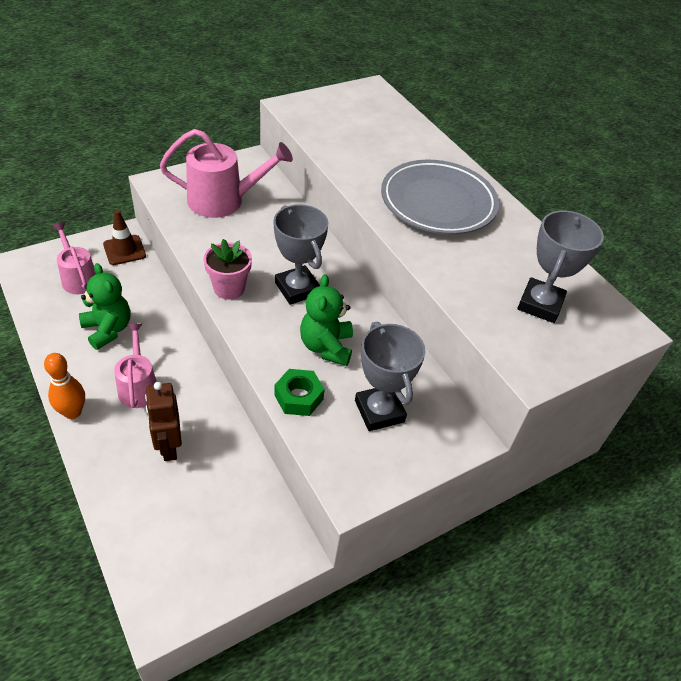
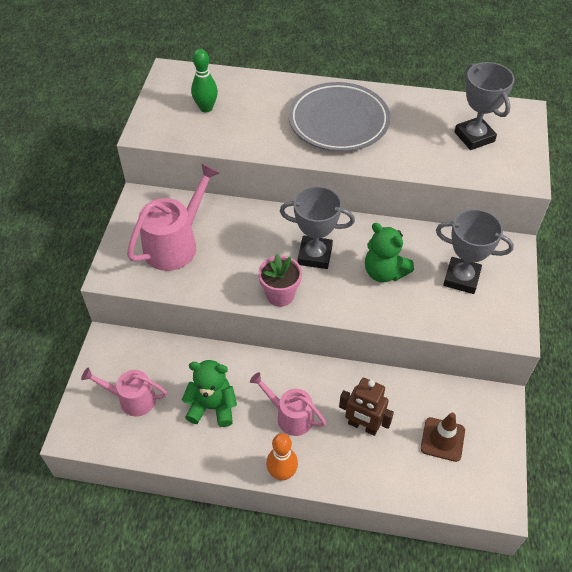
camera: 45 degrees left, 5 degrees up
brown traffic cone [103,210,146,265] -> brown traffic cone moved to [421,413,465,462]
green nut [274,369,325,416] -> none
none -> green bowling pin [191,49,218,113]

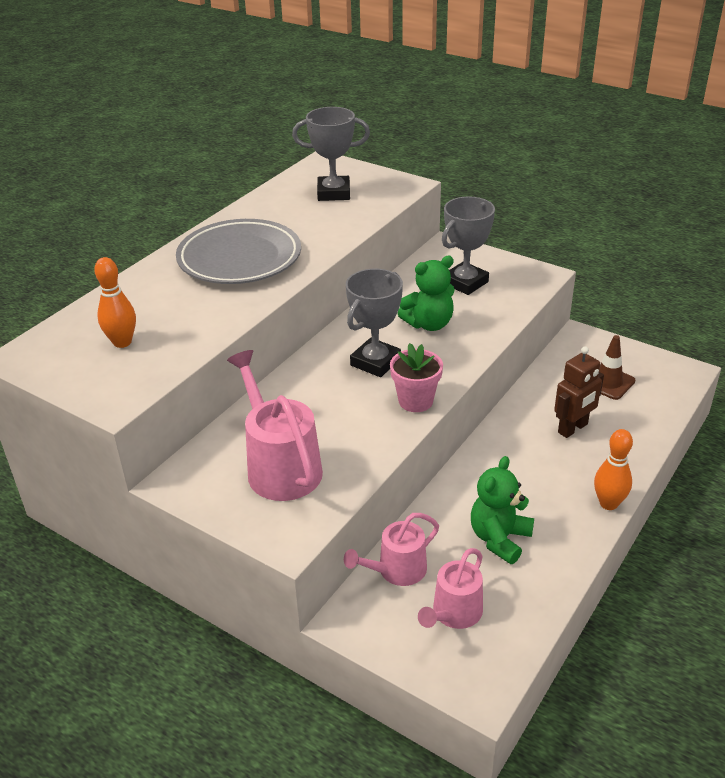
camera: 65 degrees left, 15 degrees down
green bowling pin [191,49,218,113] -> orange bowling pin [94,257,136,348]
pink watering can [250,372,326,436] -> pink watering can moved to [344,513,439,586]

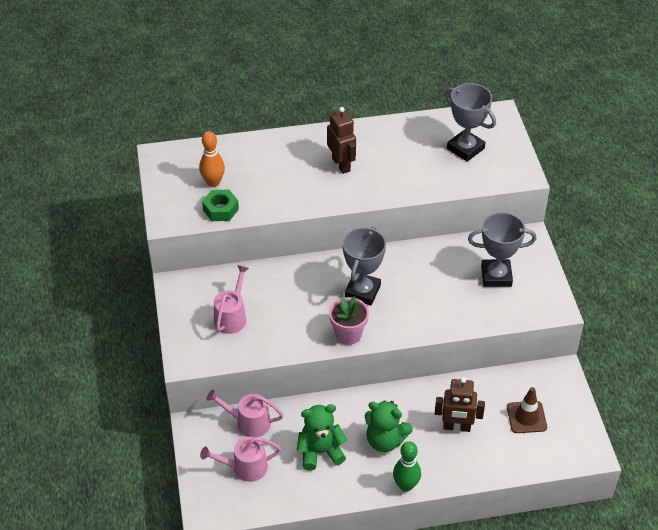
camera: 45 degrees right, 10 degrees up
grey plate [176,219,301,284] -> brown robot [327,107,356,174]
pink watering can [227,350,323,501] -> pink watering can [214,265,249,334], size x0.63
grey trophy [346,269,403,377] -> grey trophy turned 60 degrees counterclockwise [343,227,386,305]
green teddy bear [397,256,455,331] -> green teddy bear moved to [365,400,413,452]
orange bowling pin [594,429,633,510] -> green bowling pin [393,441,421,492]
none -> green nut [202,189,239,221]

